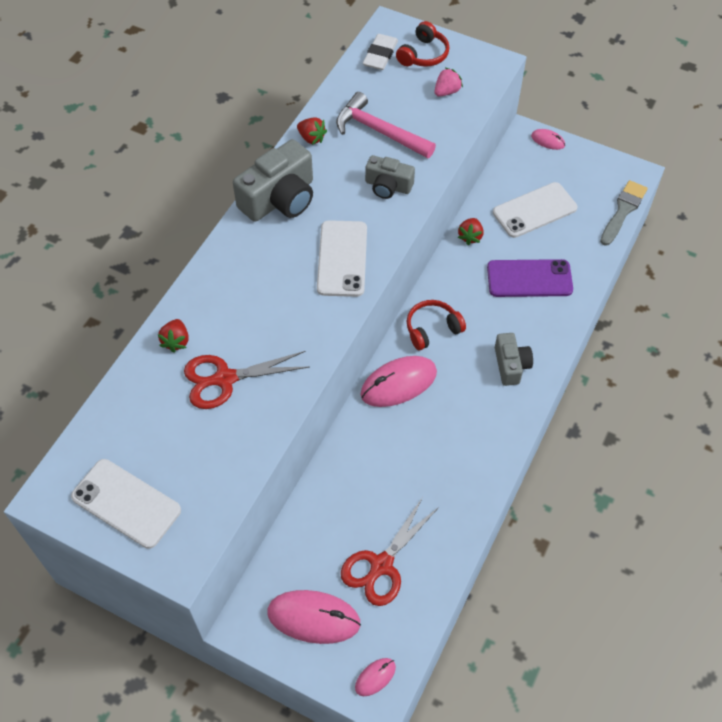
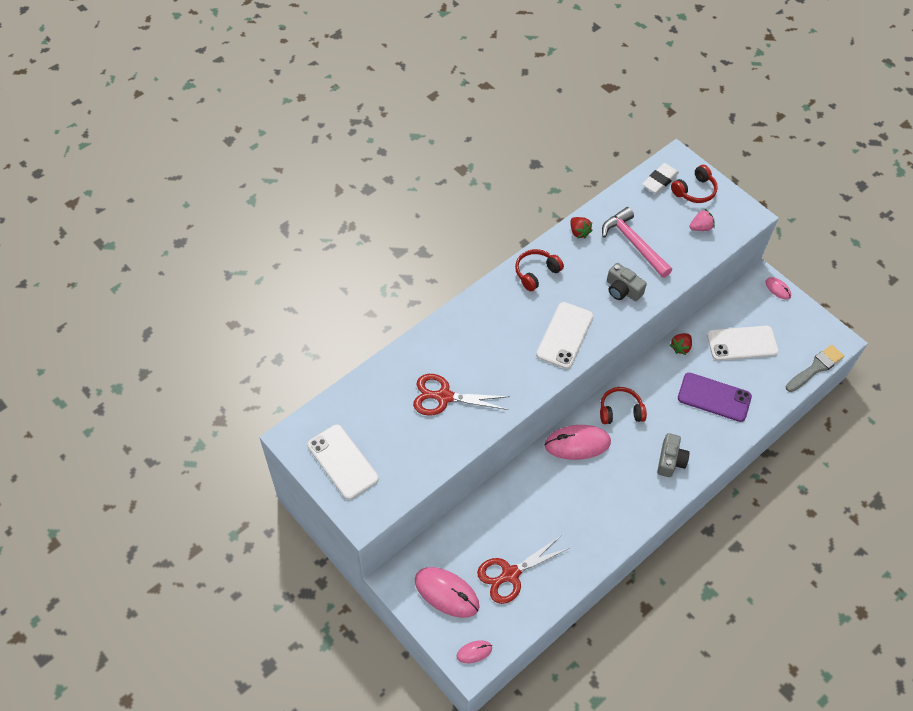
camera: 20 degrees right, 0 degrees up
red strawberry [158,319,189,353] -> none
grey camera [233,139,313,222] -> red headphones [515,249,564,291]

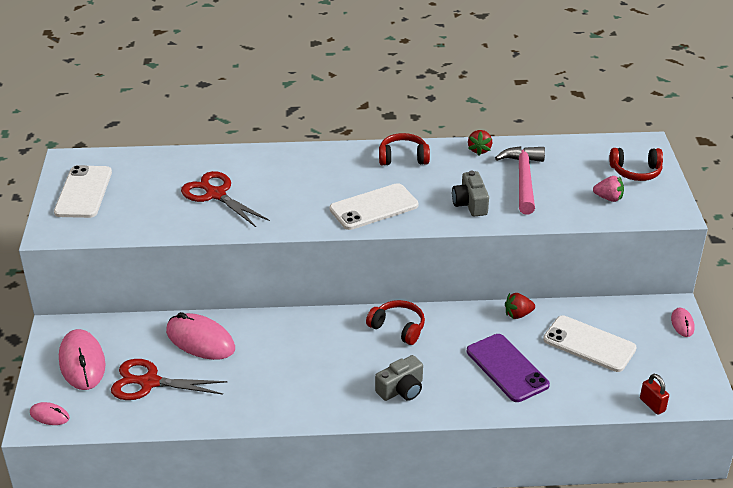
camera: 40 degrees right, 20 degrees down
pink mouse [544,425,611,460] -> pink mouse moved to [166,312,235,360]
white eraser [642,163,679,194] -> none
grey brush [786,345,844,392] -> red padlock [640,374,669,415]

